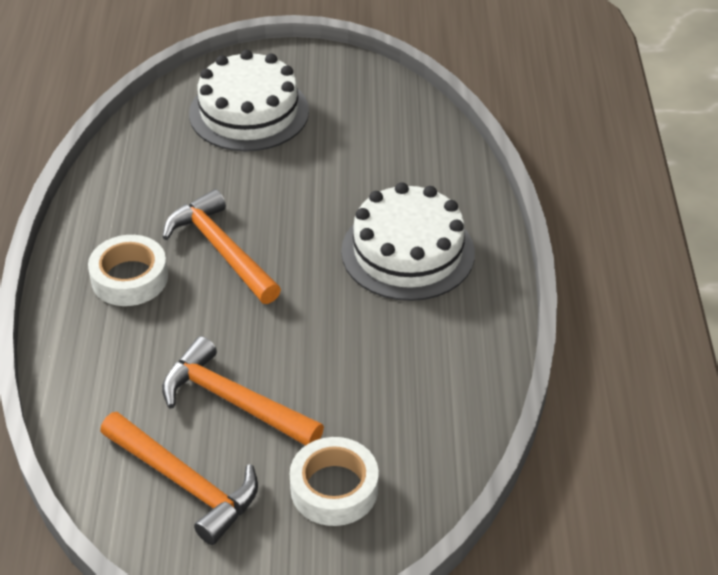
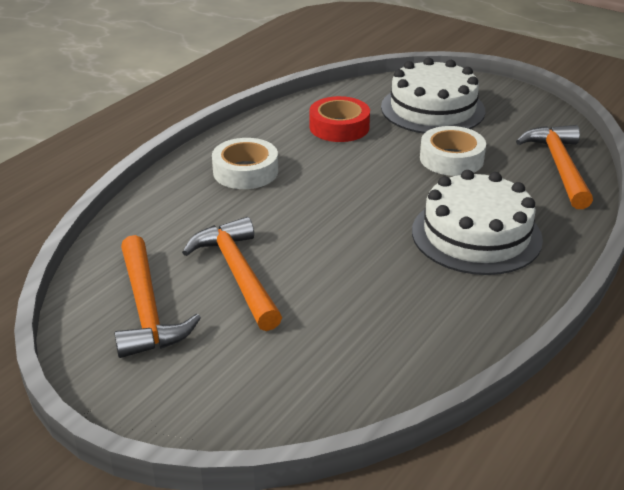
camera: 35 degrees right, 10 degrees down
orange hammer [162,189,281,304] -> orange hammer moved to [516,125,593,209]
white tape [290,437,379,526] -> white tape moved to [420,126,486,176]
none -> red tape [309,96,370,142]

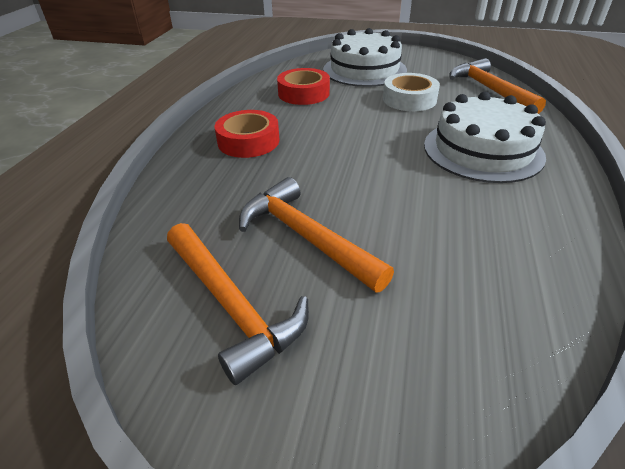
camera: 20 degrees left, 5 degrees up
white tape [212,138,278,189] -> red tape [215,110,280,158]

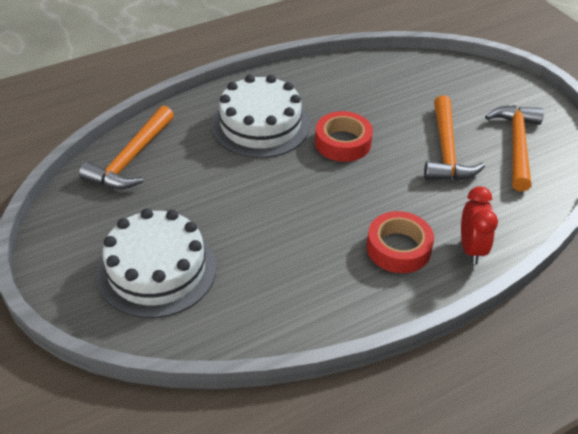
camera: 135 degrees left, 5 degrees up
red tape [277,68,330,105] -> red tape moved to [315,111,373,162]
white tape [383,73,440,111] -> none
none -> red clock [461,186,498,264]

